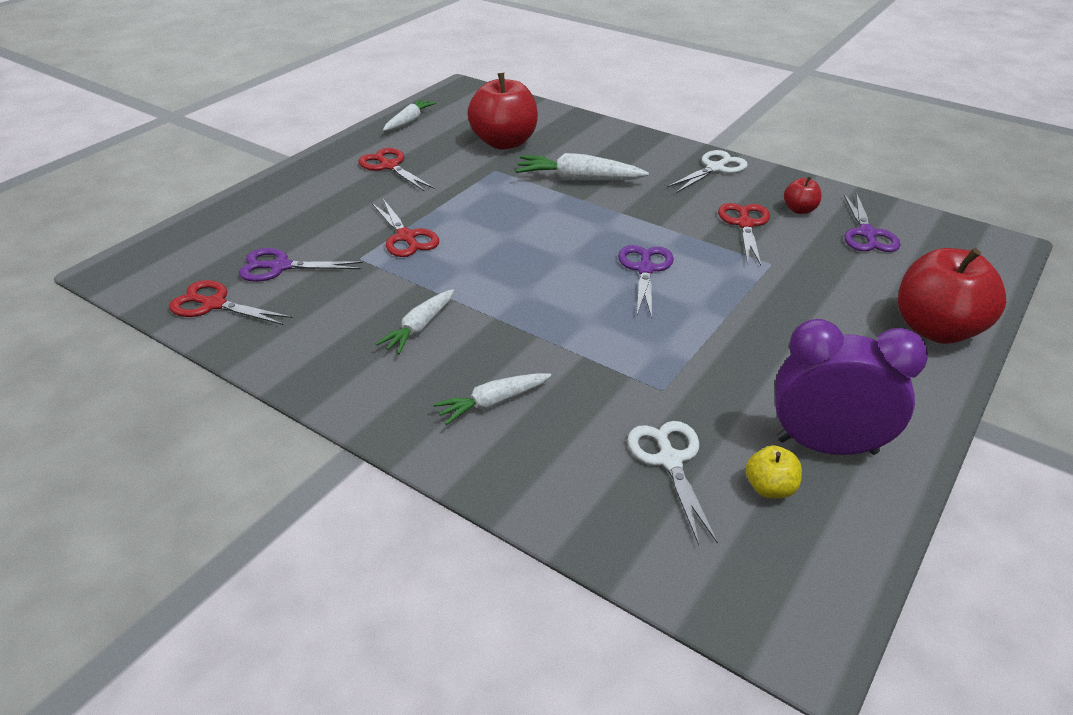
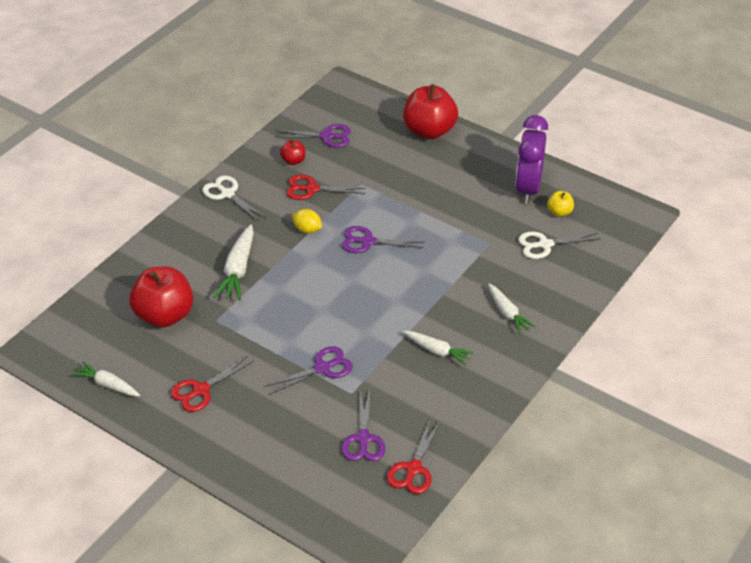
camera: 90 degrees left, 5 degrees up
red scissors [372,199,439,257] -> purple scissors [265,346,353,394]
none -> yellow lemon [292,209,322,233]

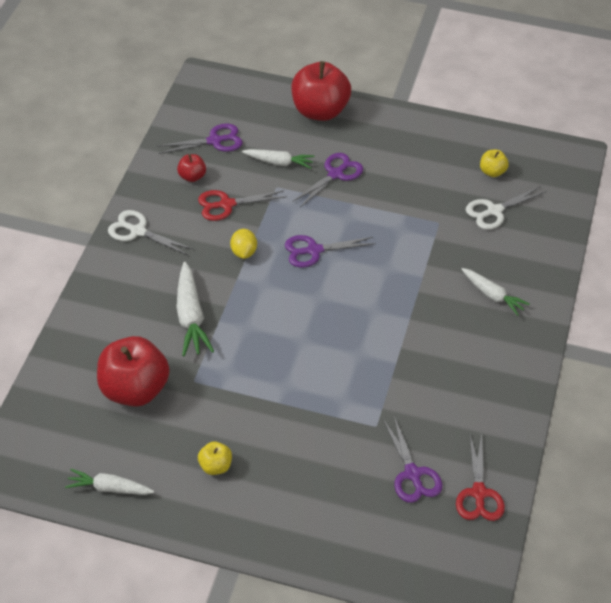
camera: 20 degrees left, 5 degrees up
red scissors [171,356,254,412] -> yellow apple [198,441,232,475]
purple scissors [265,346,353,394] -> purple scissors moved to [293,153,363,207]
yellow lemon [292,209,322,233] -> yellow lemon turned 75 degrees clockwise [230,229,257,259]
white carrot [403,331,474,366] -> white carrot moved to [242,149,314,169]
purple clock [515,115,548,204] -> none

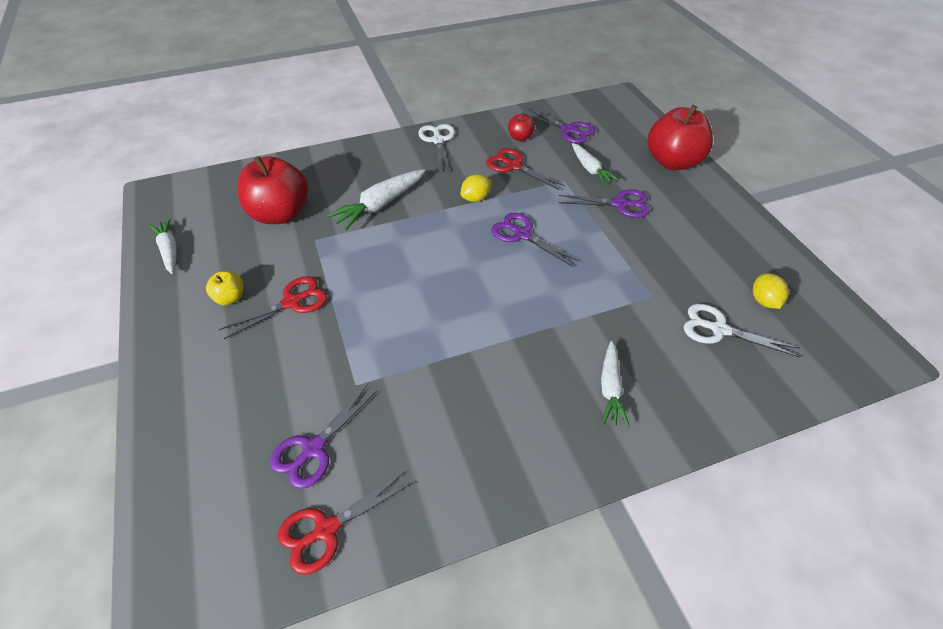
camera: 55 degrees right, 0 degrees up
yellow apple [480,150,509,177] -> yellow lemon [753,273,789,309]
none -> red scissors [219,276,327,339]

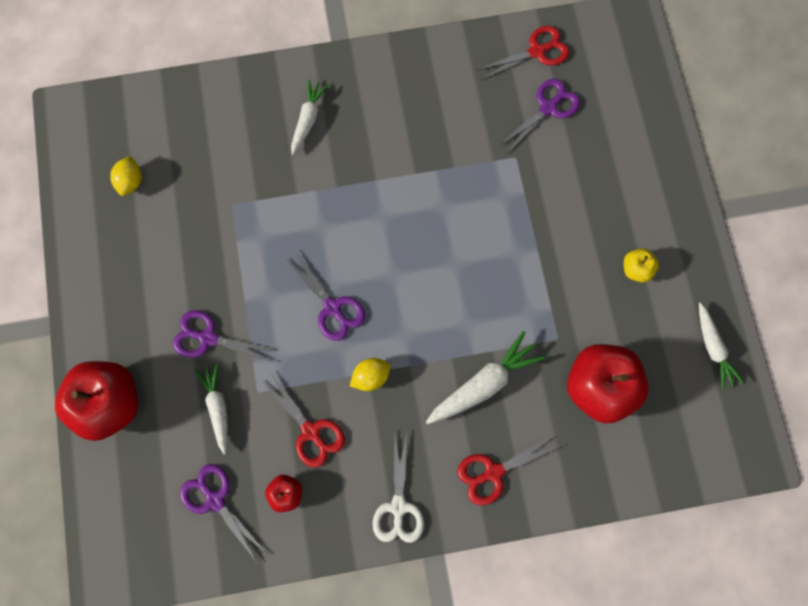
camera: 170 degrees left, 25 degrees up
red scissors [219,276,327,339] -> red scissors moved to [457,435,560,505]
white scissors [684,304,800,357] -> none

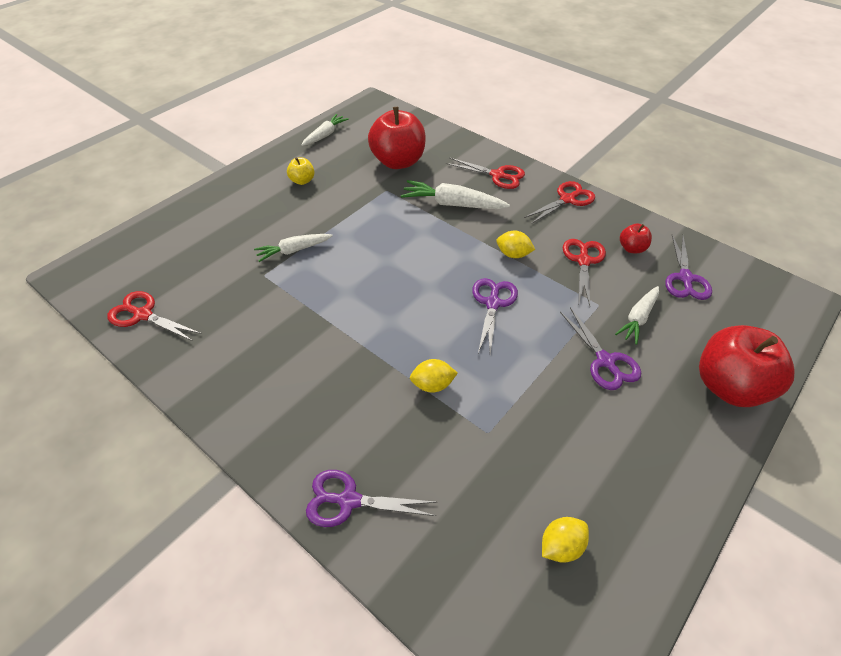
camera: 130 degrees left, 25 degrees down
white carrot [291,79,328,155] -> white carrot moved to [254,234,333,262]
white scissors [373,433,424,543] -> red scissors [524,181,595,224]
purple scissors [499,79,580,153] -> purple scissors moved to [306,470,437,527]
none -> yellow lemon [410,359,458,393]

